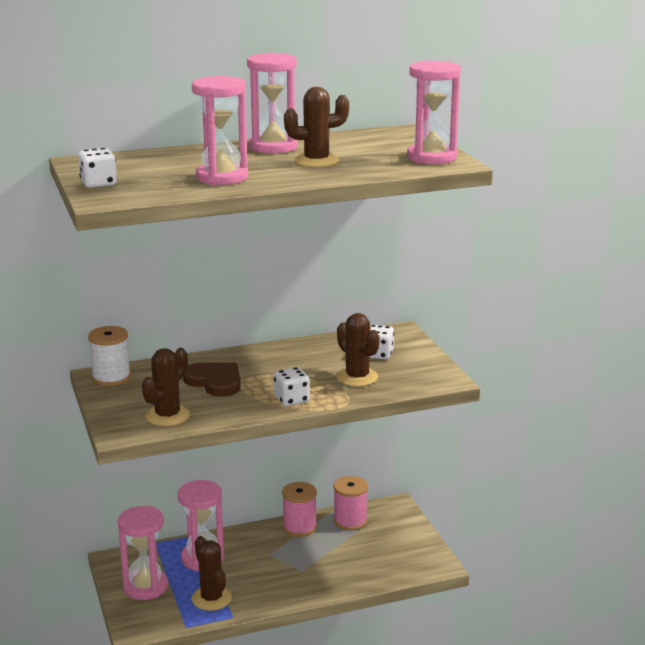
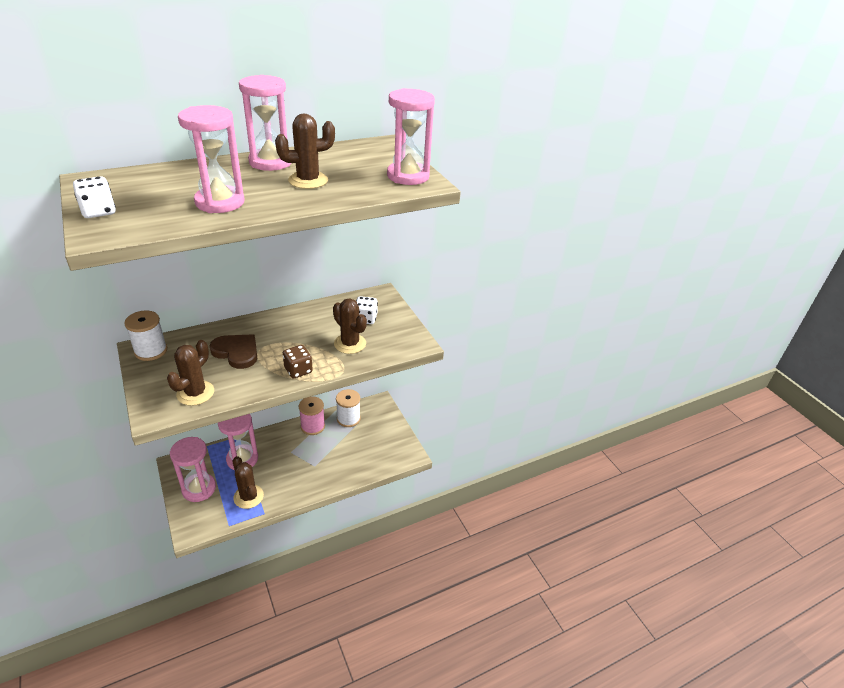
camera: 10 degrees left, 15 degrees up
white dice [274,367,310,406] -> brown dice [283,345,313,379]
pink spool [334,476,368,531] -> white spool [336,389,361,427]

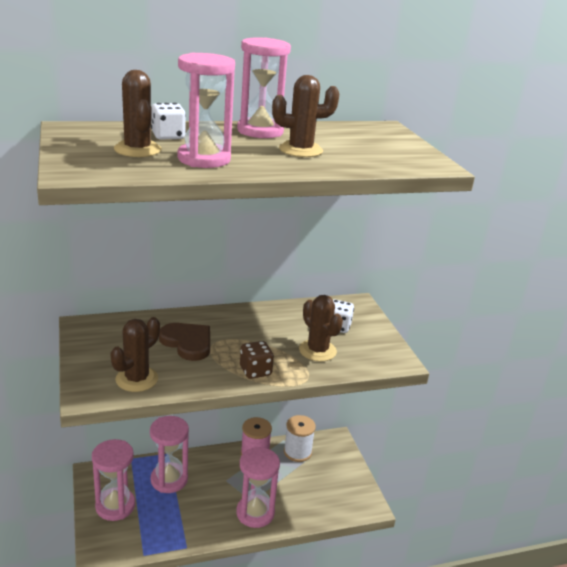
camera: 10 degrees right, 10 degrees down
white dice [73,176,116,218] -> white dice moved to [151,103,186,140]
white spool [124,310,167,361] -> none
brown cactus [233,456,264,509] -> brown cactus moved to [114,70,162,157]
pink hourglass [387,88,435,185] -> pink hourglass moved to [236,447,280,528]

